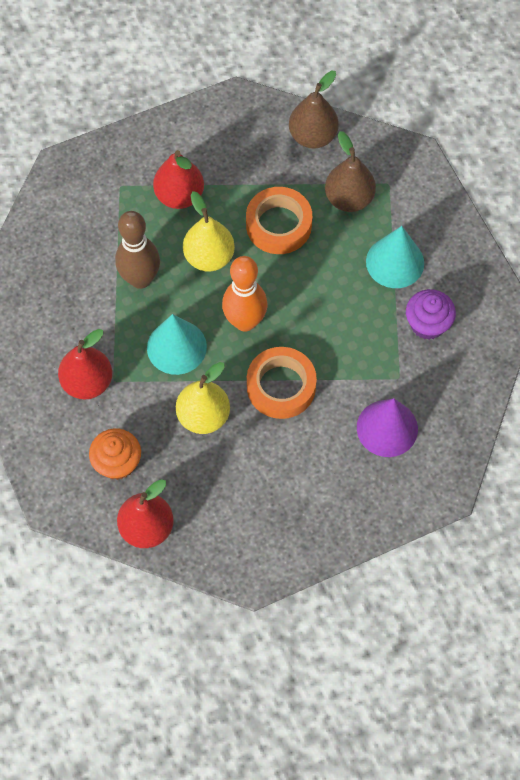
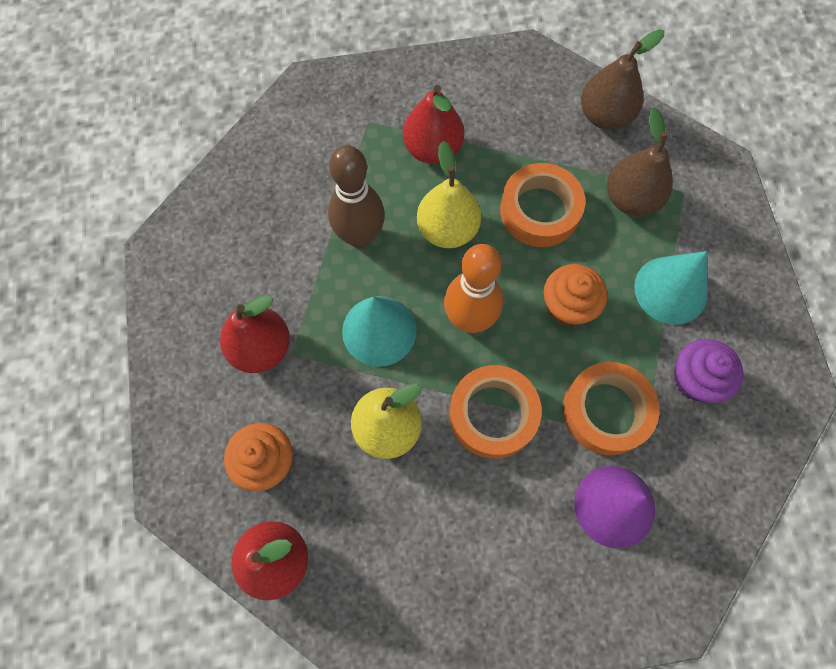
camera: 15 degrees right, 5 degrees up
none -> orange cupcake [544,264,607,326]
none -> orange tape [563,362,659,455]

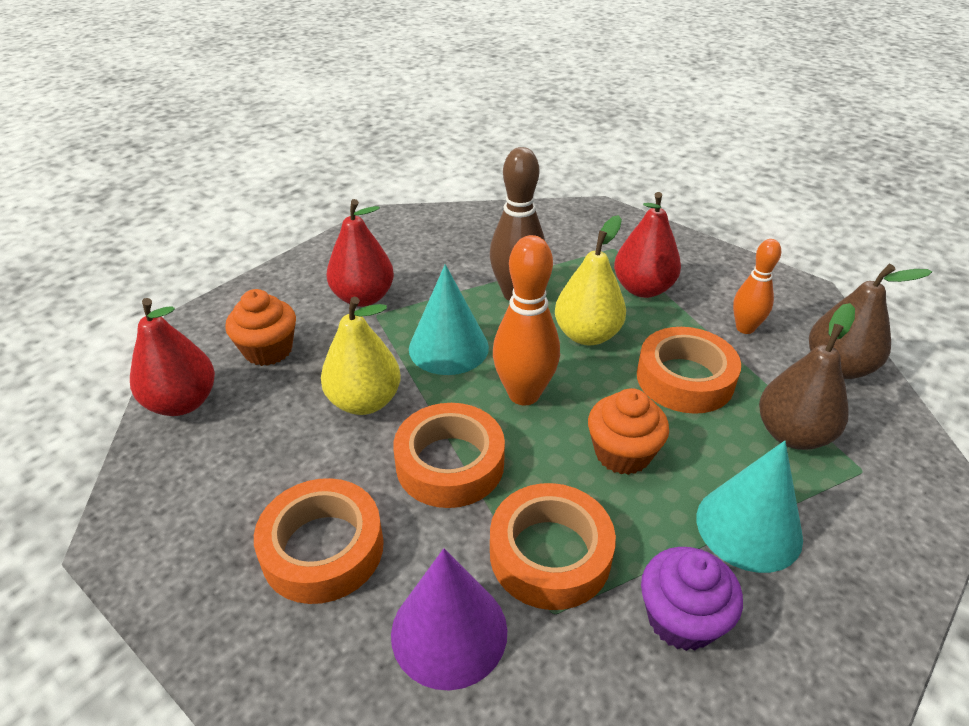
camera: 50 degrees right, 30 degrees down
none -> orange tape [254,478,384,604]
none -> orange bowling pin [733,239,781,334]

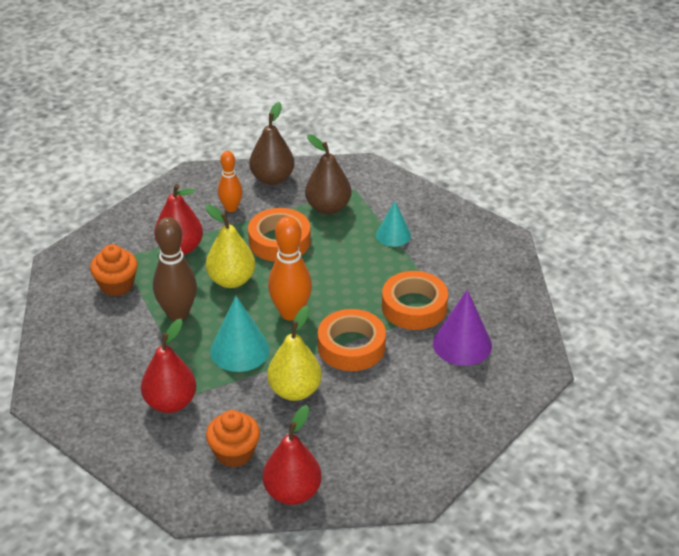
camera: 90 degrees left, 0 degrees up
orange tape [254,478,384,604] -> none
orange cupcake [588,388,669,475] -> orange cupcake moved to [90,244,138,296]
purple cupcake [641,547,743,651] -> none
turquoise cone [697,441,803,573] -> turquoise cone [376,201,411,247], size x0.65

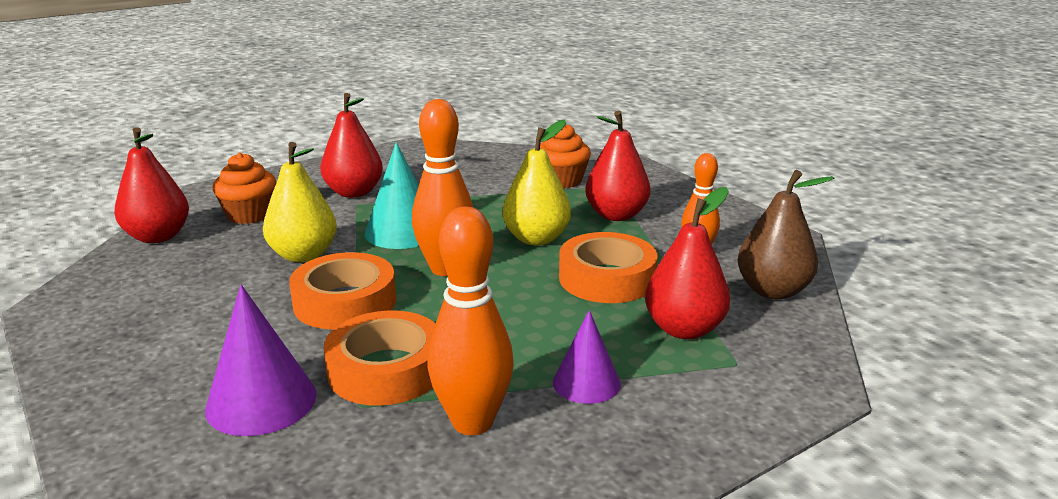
camera: 105 degrees right, 15 degrees down
brown bowling pin [153,217,197,321] -> none
brown pear [305,134,352,214] -> red pear [645,187,730,339]
turquoise cone [376,201,411,247] -> purple cone [553,310,621,404]
none -> orange bowling pin [427,206,514,435]

